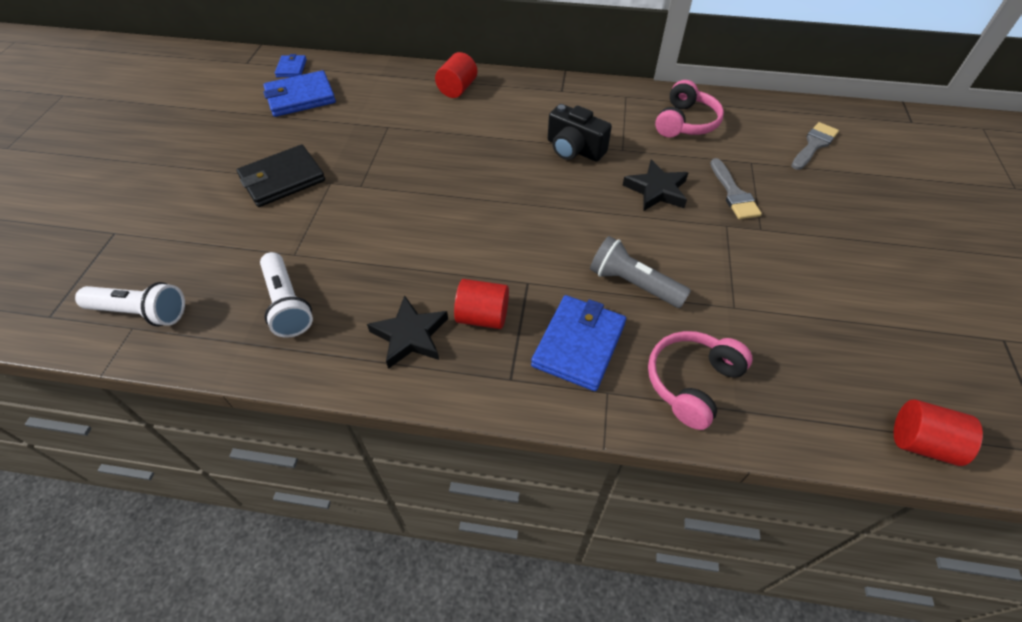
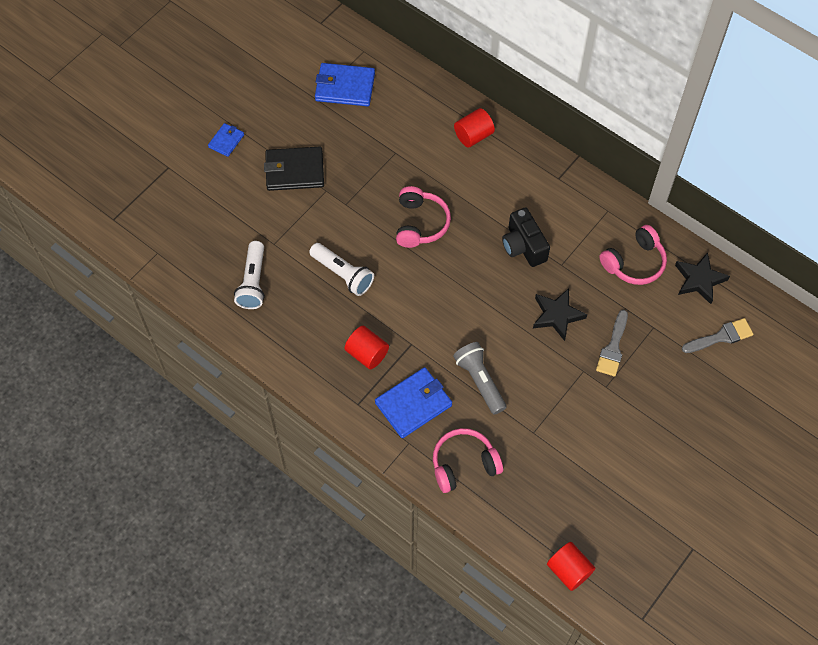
camera: 30 degrees right, 10 degrees up
white flashlight [75,282,185,326] -> white flashlight moved to [309,243,374,296]
blue wallet [275,54,307,77] -> blue wallet moved to [208,123,244,157]
black star [367,295,448,369] -> black star moved to [675,252,730,304]
none -> pink headphones [396,186,451,248]

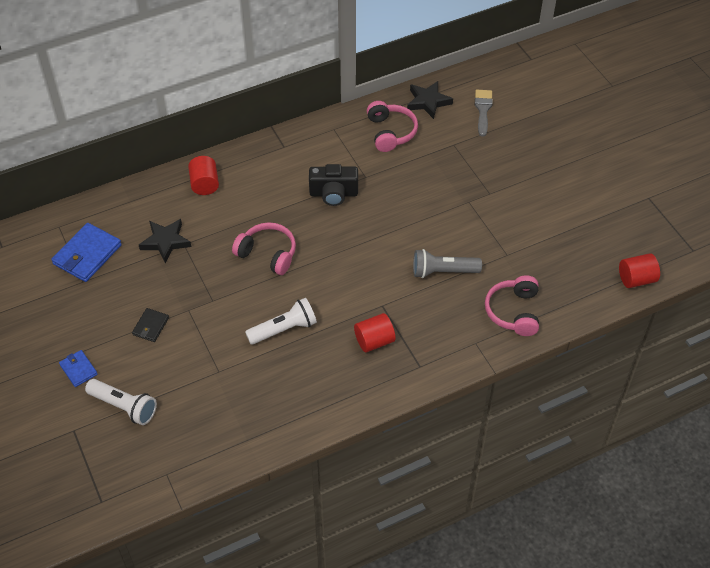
camera: 65 degrees left, 10 degrees down
white flashlight [234,241,265,309] -> white flashlight moved to [85,379,157,425]
black wallet [264,147,324,191] -> black wallet [132,308,169,342], size x0.55
blue wallet [375,367,452,438] -> none
black star [533,288,587,341] -> black star moved to [139,219,191,263]
grey brush [596,310,628,376] -> none

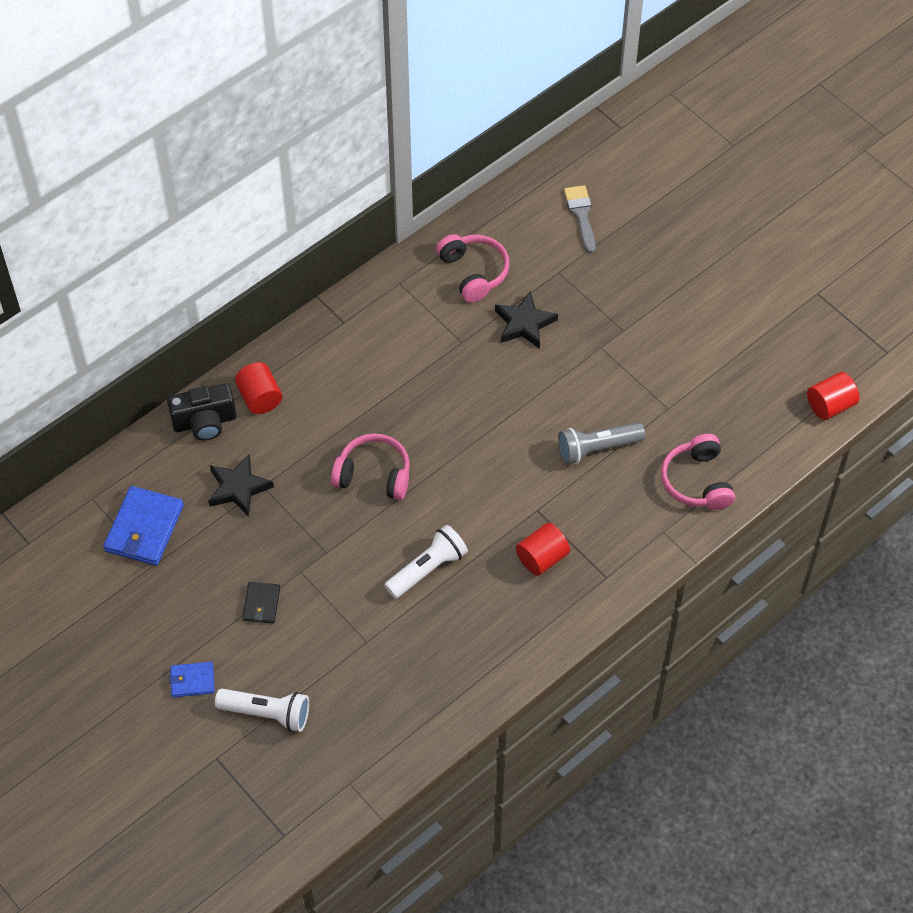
camera: 15 degrees left, 5 degrees up
blue wallet [59,350,98,387] -> blue wallet turned 45 degrees counterclockwise [169,662,215,697]
black camera [309,164,358,206] -> black camera moved to [167,383,237,441]
black star [407,81,453,119] -> black star moved to [495,291,558,349]

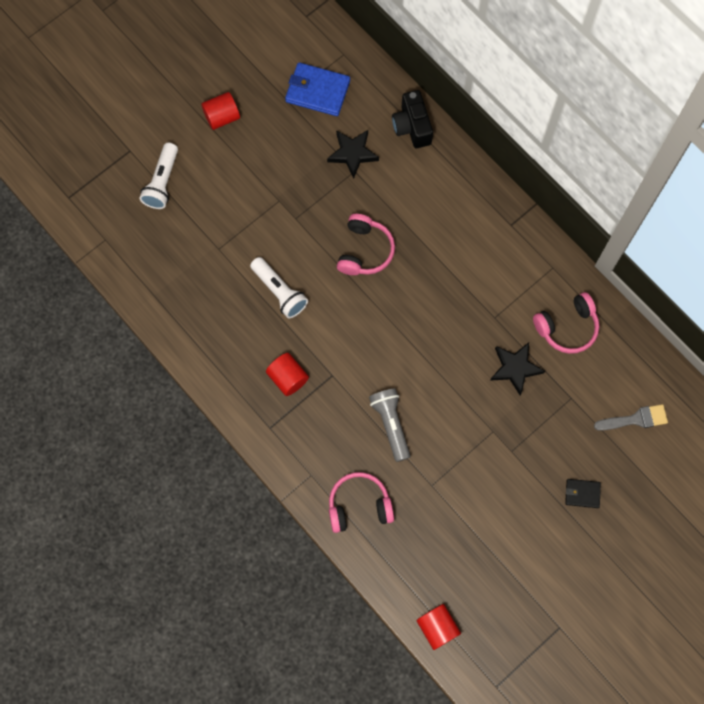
camera: 90 degrees right, 15 degrees up
blue wallet [169,662,215,697] -> none
red cylinder [235,362,283,414] -> red cylinder moved to [201,92,240,130]
black wallet [242,582,280,623] -> black wallet moved to [565,479,601,508]

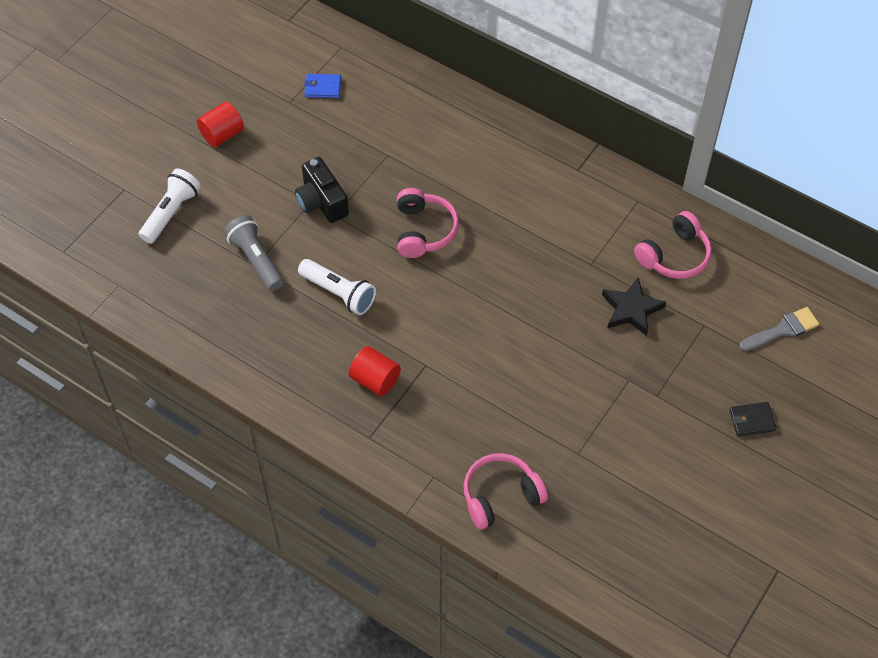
camera: 15 degrees left, 15 degrees down
white flashlight [139,143,178,209] -> white flashlight turned 150 degrees counterclockwise [138,168,201,244]
blue wallet [285,62,350,116] -> blue wallet [304,74,341,98], size x0.55
black star [327,130,379,179] -> none
grey flashlight [369,388,410,462] -> grey flashlight moved to [224,215,284,291]
black camera [392,90,433,148] -> black camera moved to [295,157,349,223]
red cylinder [416,604,461,650] -> none

